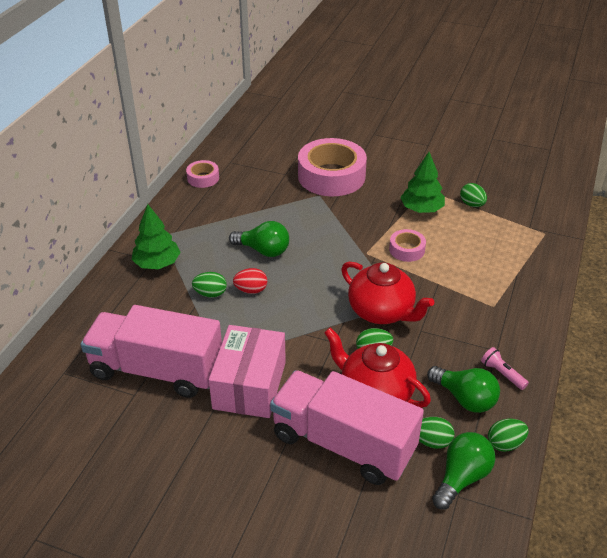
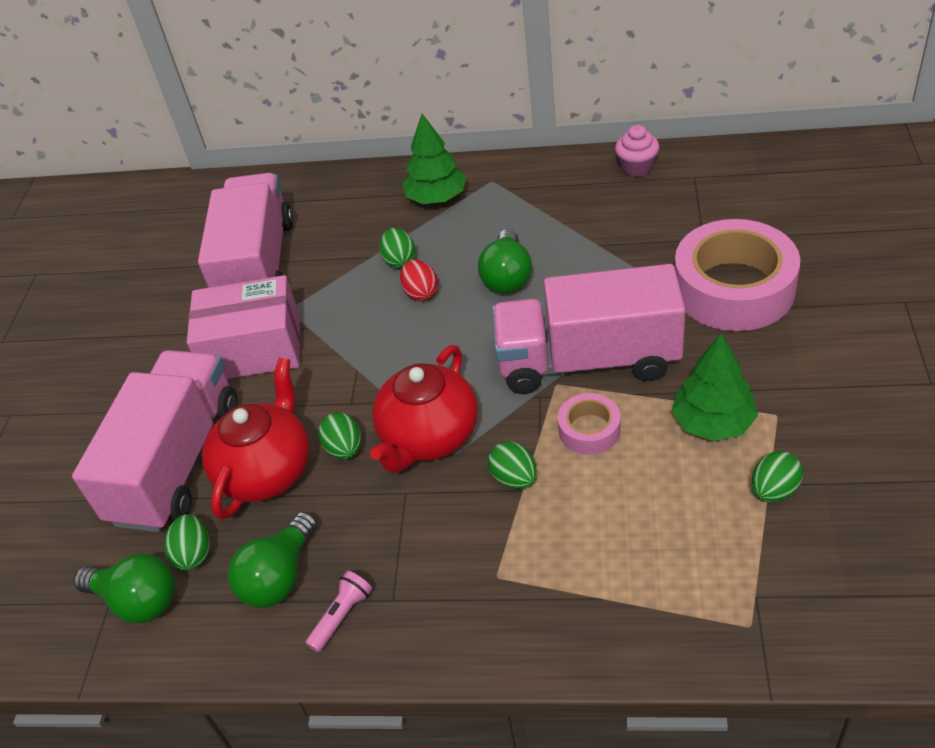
camera: 80 degrees right, 5 degrees up
pink tape [186,160,219,188] -> pink cupcake [615,125,659,177]
green egg [488,419,528,452] -> green egg moved to [488,441,537,489]
none -> pink truck [492,264,685,394]

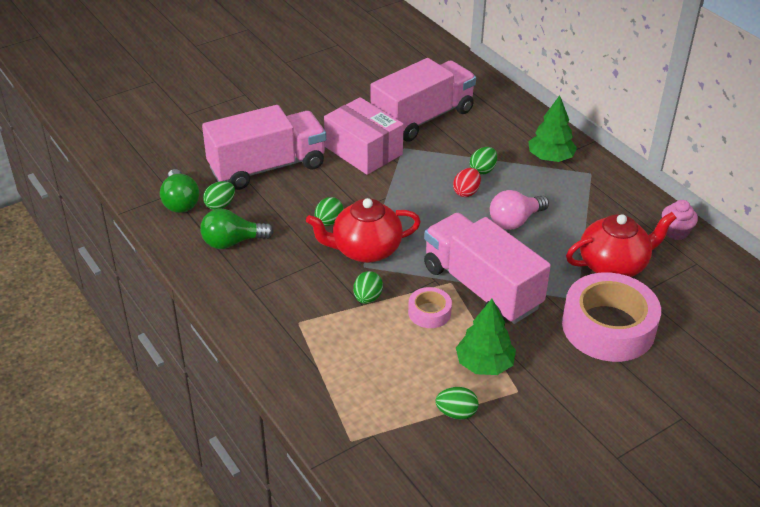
camera: 45 degrees right, 5 degrees down
red teapot [202,358,310,520] -> red teapot moved to [566,212,677,277]
pink flashlight [305,571,372,652] -> none
green light bulb [478,229,532,294] -> pink light bulb [490,190,549,230]

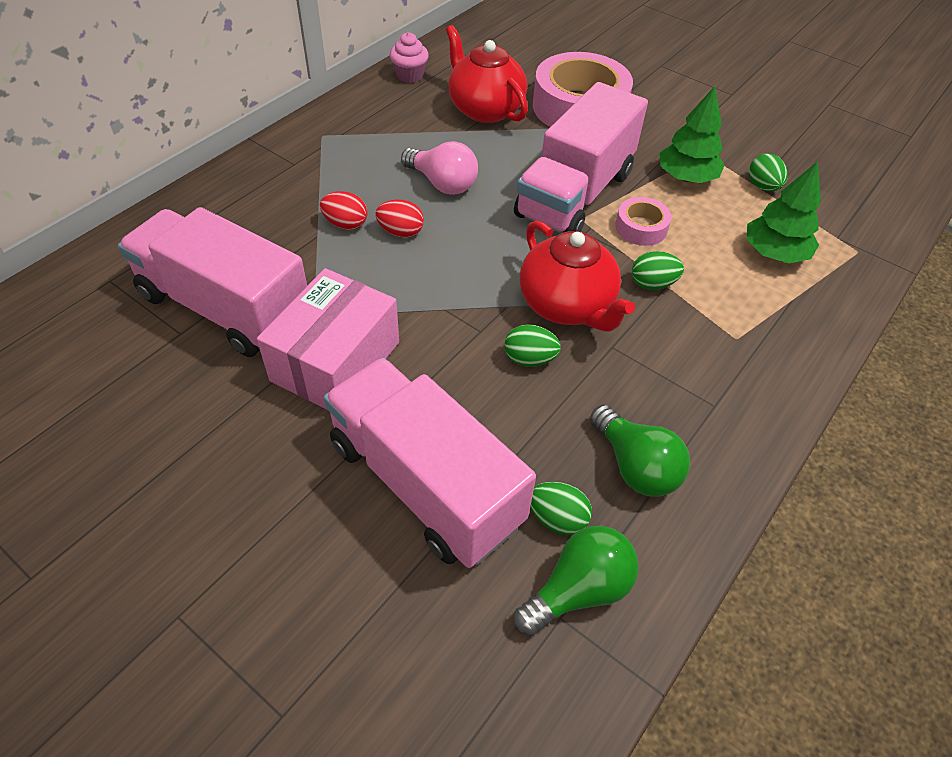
camera: 110 degrees left, 10 degrees up
green egg [470,147,497,175] -> red egg [320,191,367,230]
green tree [528,95,577,162] -> green tree moved to [747,162,821,263]

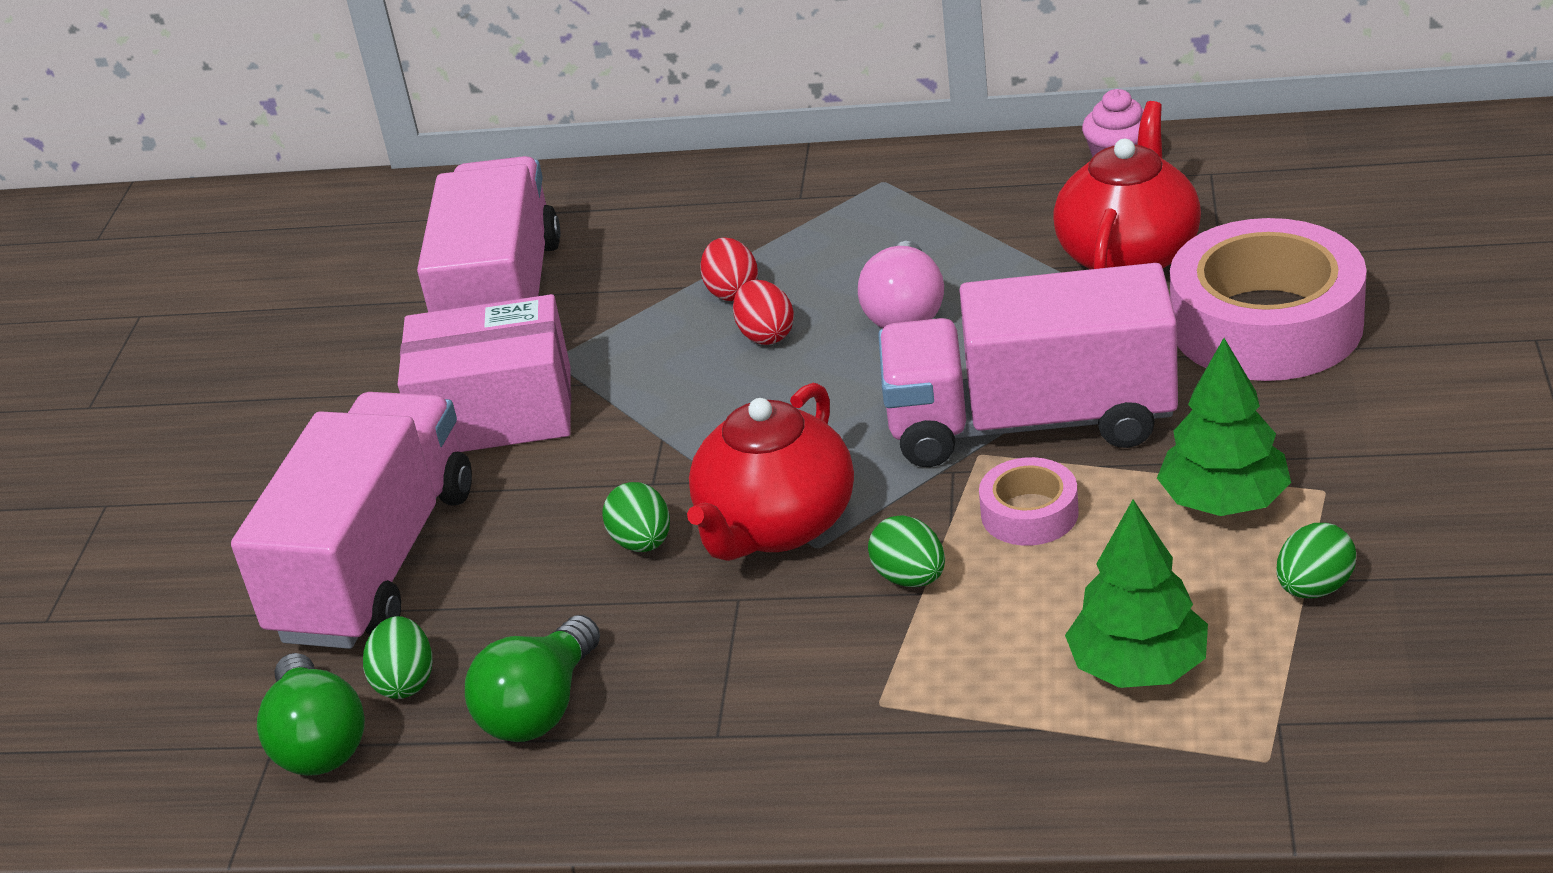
camera: 65 degrees right, 15 degrees down
green light bulb [514,526,638,636] -> green light bulb turned 45 degrees clockwise [257,653,365,776]

